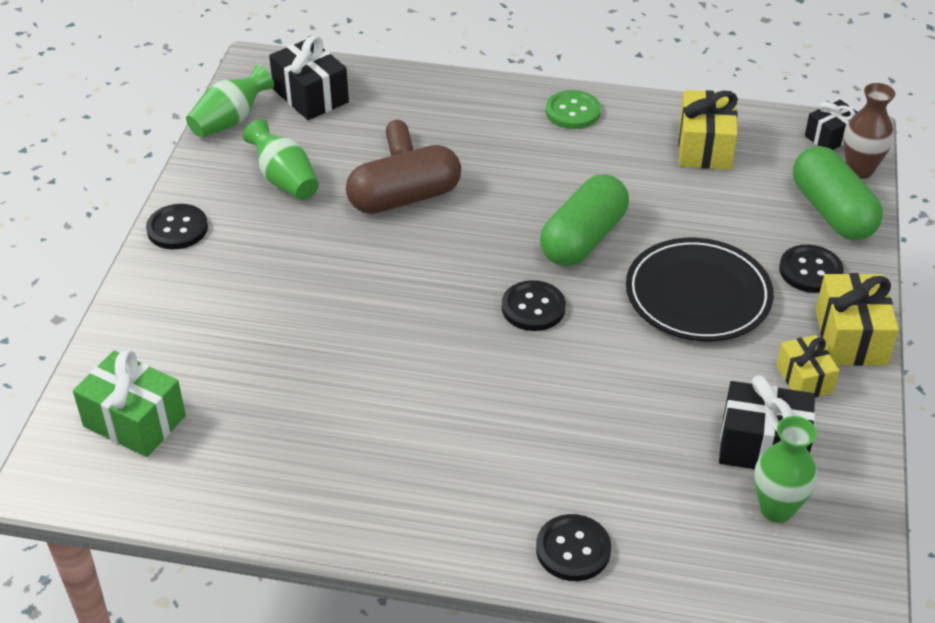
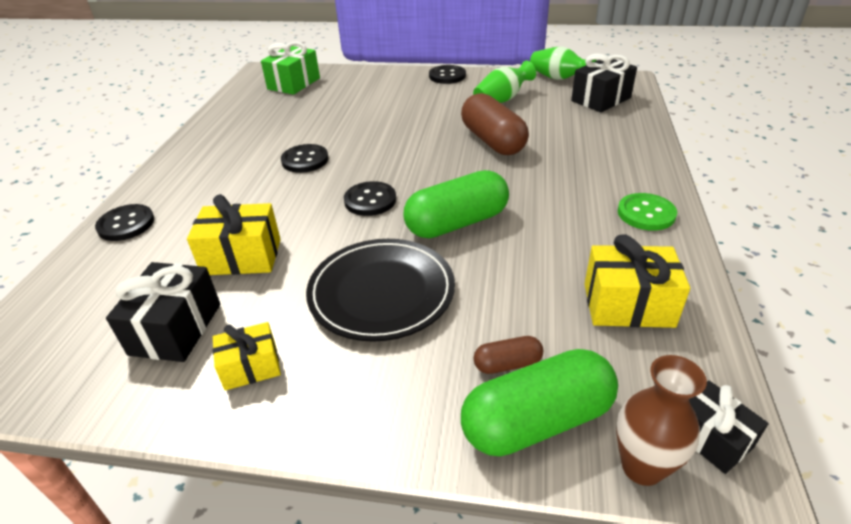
camera: 90 degrees right, 5 degrees down
brown capsule [386,120,413,156] -> brown capsule moved to [474,336,543,374]
green capsule [540,174,629,266] -> green capsule turned 60 degrees counterclockwise [404,170,509,238]
green vase [754,416,817,523] -> none
black button [779,245,843,293] -> black button moved to [281,144,329,173]
yellow gift [816,273,899,366] -> yellow gift moved to [187,194,281,275]

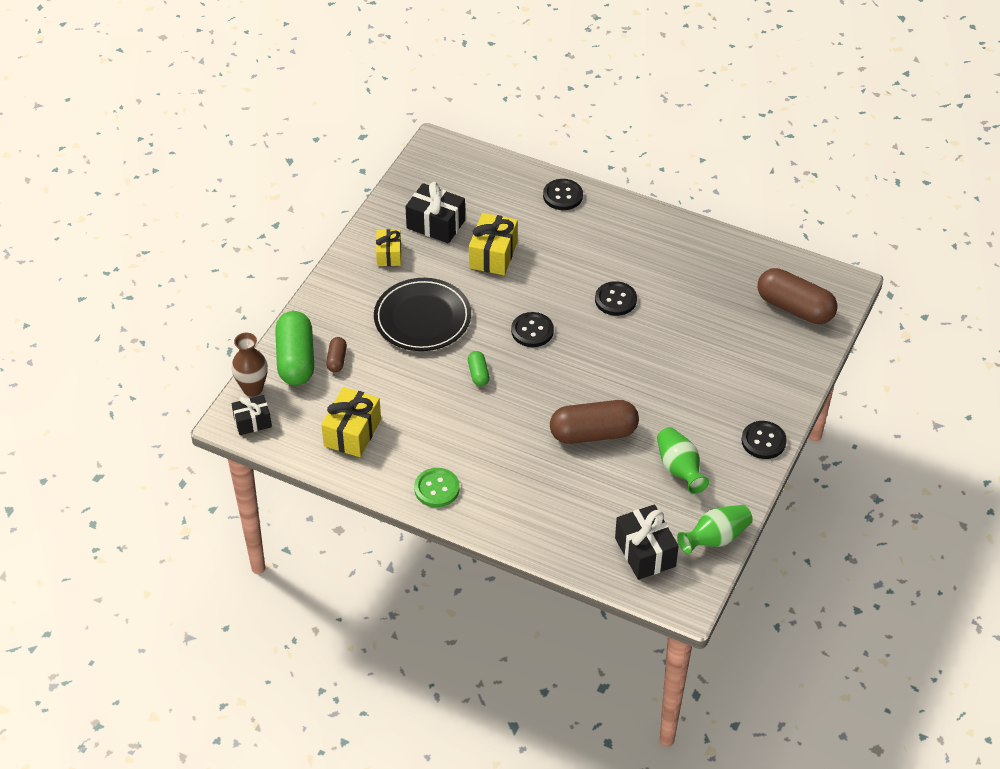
camera: 105 degrees right, 10 degrees up
green gift [261,42,320,95] -> brown capsule [758,268,837,324]
green capsule [404,170,509,238] -> green capsule [468,351,490,386], size x0.48

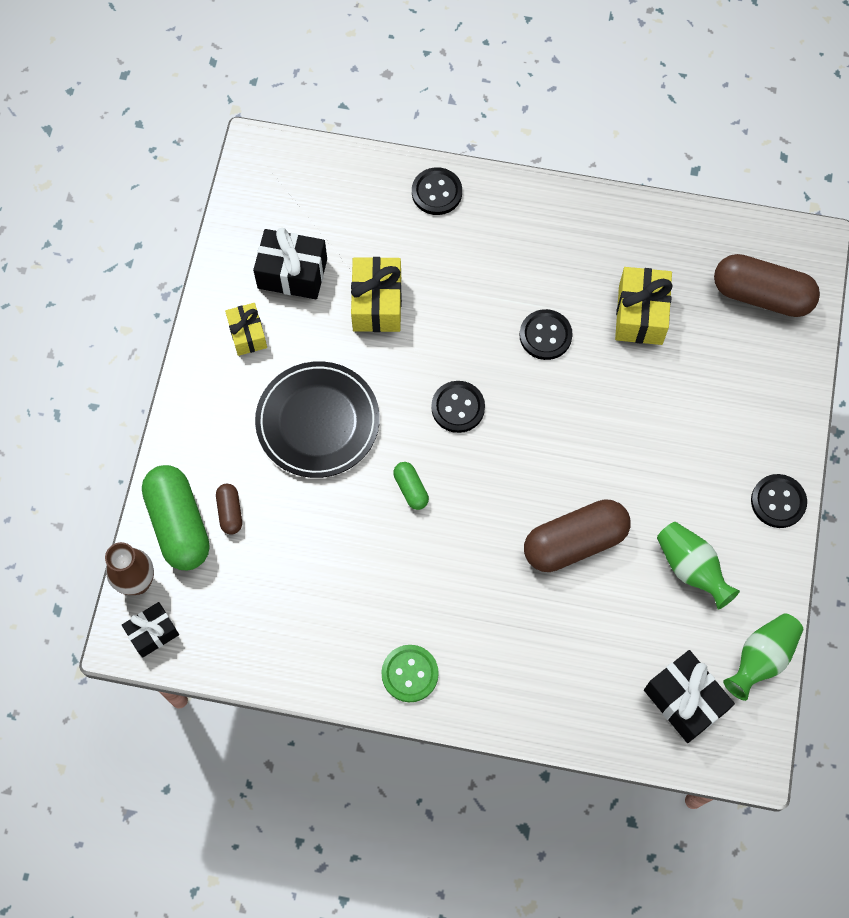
camera: 15 degrees left, 20 degrees up
yellow gift [321,387,381,457] -> yellow gift moved to [615,267,673,345]

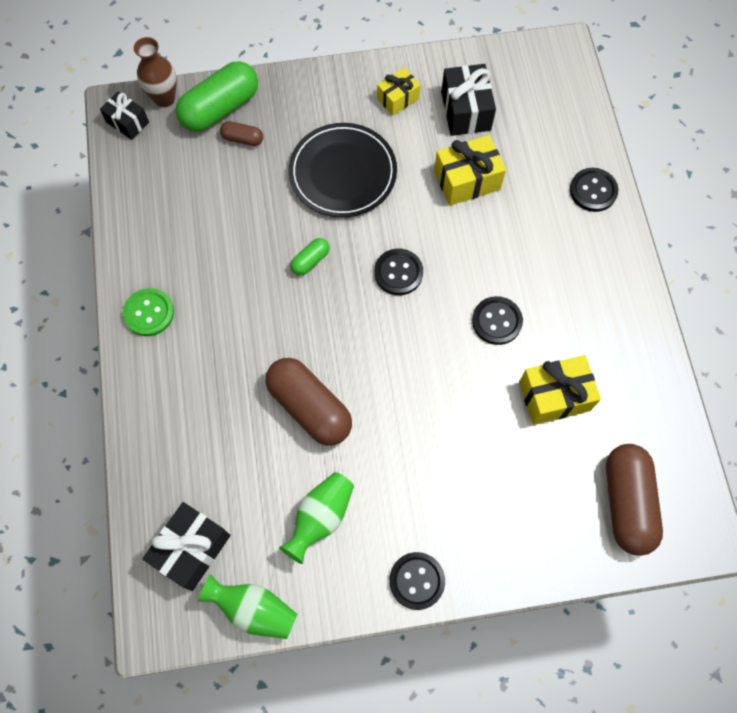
camera: 70 degrees right, 0 degrees up
brown capsule [216,484,242,535] -> brown capsule turned 45 degrees clockwise [220,121,263,146]

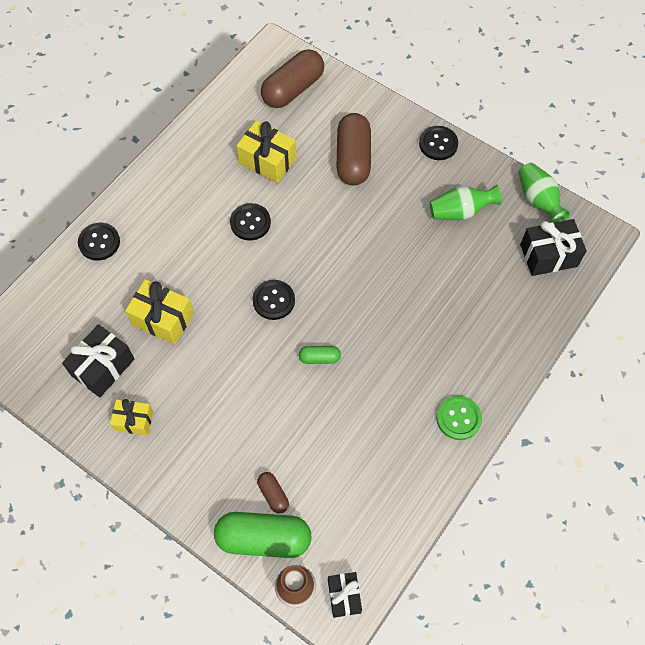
camera: 135 degrees left, 5 degrees down
brown capsule [265,358,352,446] -> brown capsule moved to [336,113,371,186]
black plate [289,123,397,217] -> none

